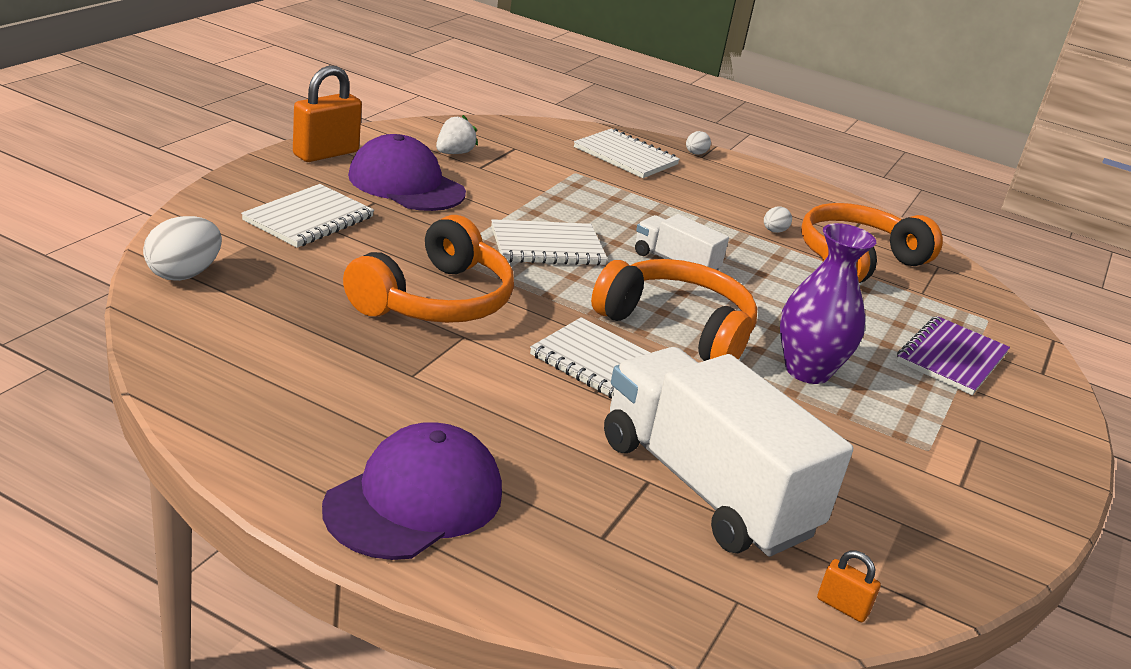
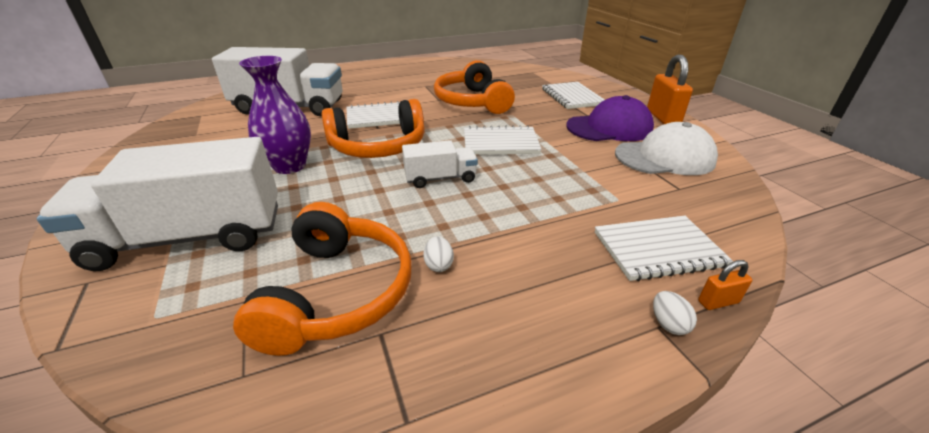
camera: 135 degrees right, 5 degrees up
white egg [143,216,222,281] -> none
purple cap [322,422,502,560] -> none
white strawberry [436,115,478,154] -> white cap [615,122,718,175]
white notebook [491,219,608,266] -> white notebook turned 60 degrees clockwise [464,125,542,155]
orange padlock [817,550,881,622] -> orange padlock moved to [698,260,752,310]
purple notebook [897,316,1010,395] -> white truck [37,137,278,271]

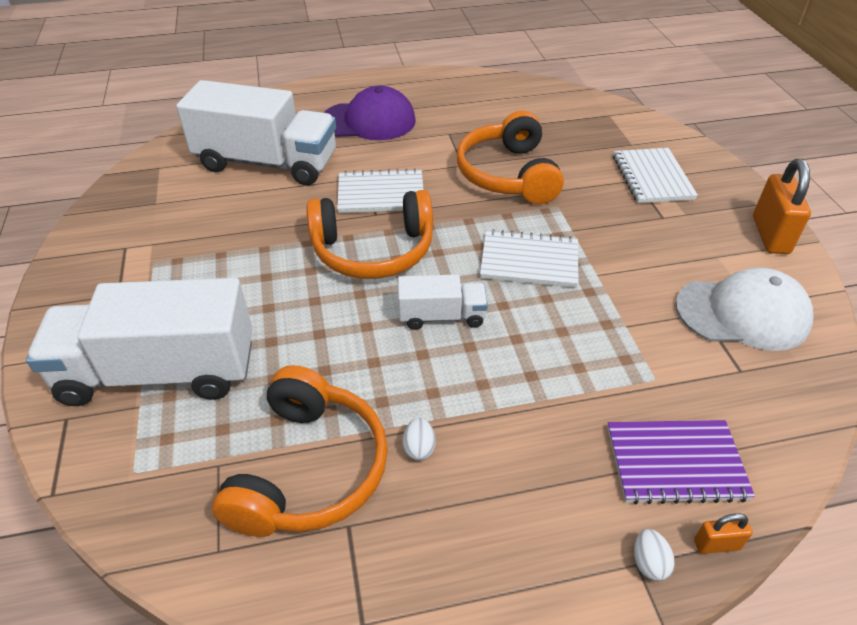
camera: 10 degrees right, 10 degrees up
purple vase [239,56,311,174] -> none
purple cap [566,95,654,141] -> purple cap moved to [324,86,416,140]
white notebook [595,216,733,281] -> purple notebook [607,420,755,504]

